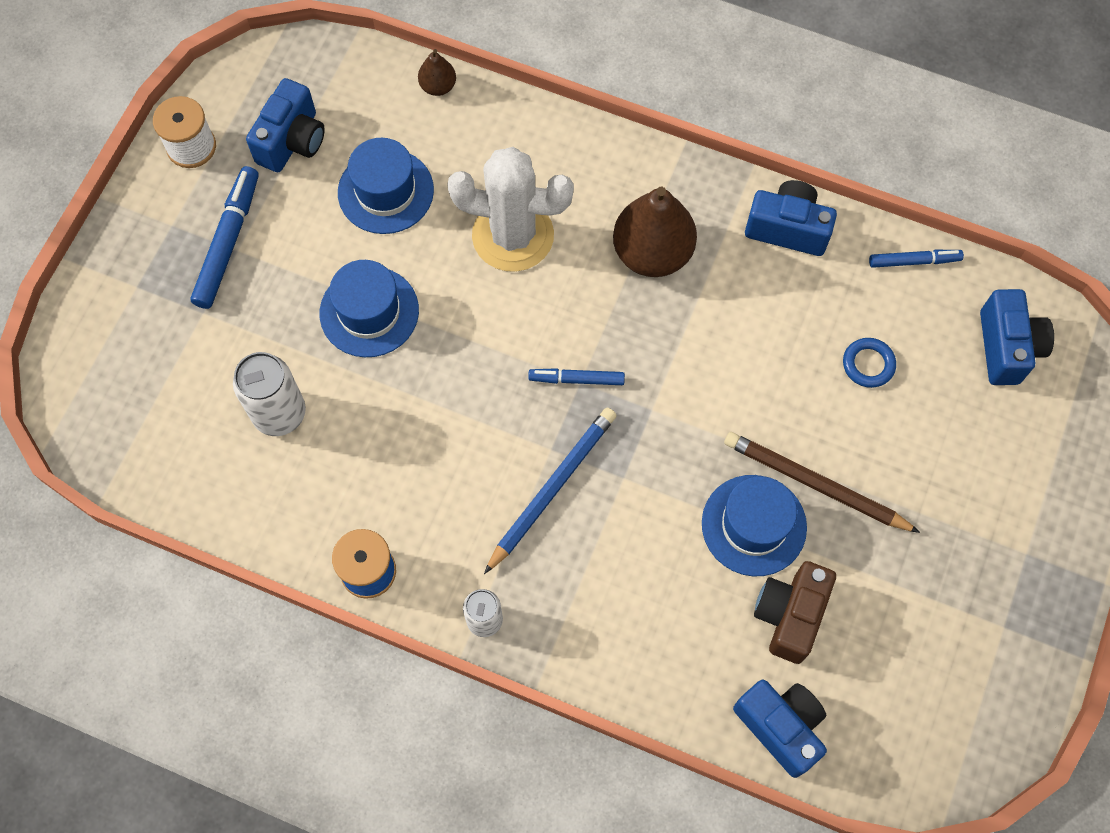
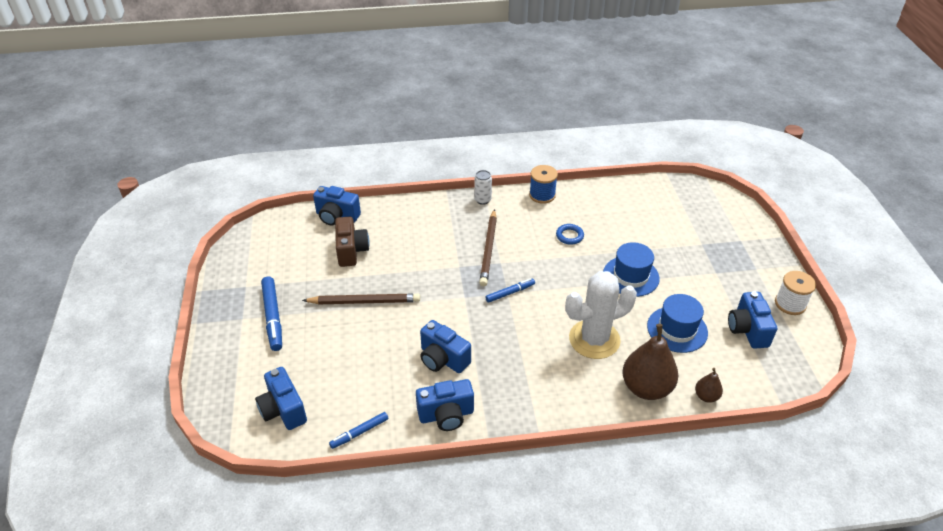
camera: 150 degrees right, 25 degrees down
blue marker [190,166,259,309] -> blue marker moved to [261,276,282,351]
white can [233,352,306,436] -> none
blue pencil [484,408,617,574] -> brown pencil [479,209,497,286]
brown pear [613,187,697,277] -> brown pear moved to [622,324,678,400]
blue hat [702,475,807,576] -> none
blue ring [843,338,896,388] -> blue ring moved to [556,224,584,245]
none -> blue camera [420,320,471,373]

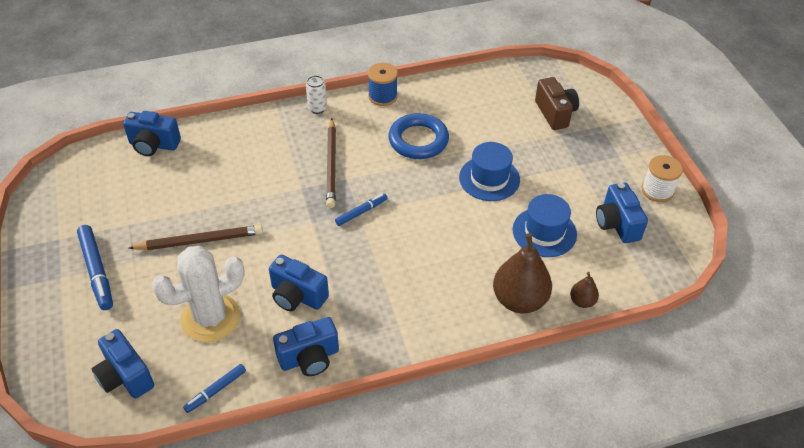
camera: 10 degrees left, 5 degrees up
brown camera [335,217,370,267] -> brown camera moved to [535,77,579,130]
blue ring [556,224,584,245] -> blue ring [389,113,449,159], size x1.96
white cactus [565,271,637,359] -> white cactus moved to [152,246,245,343]

